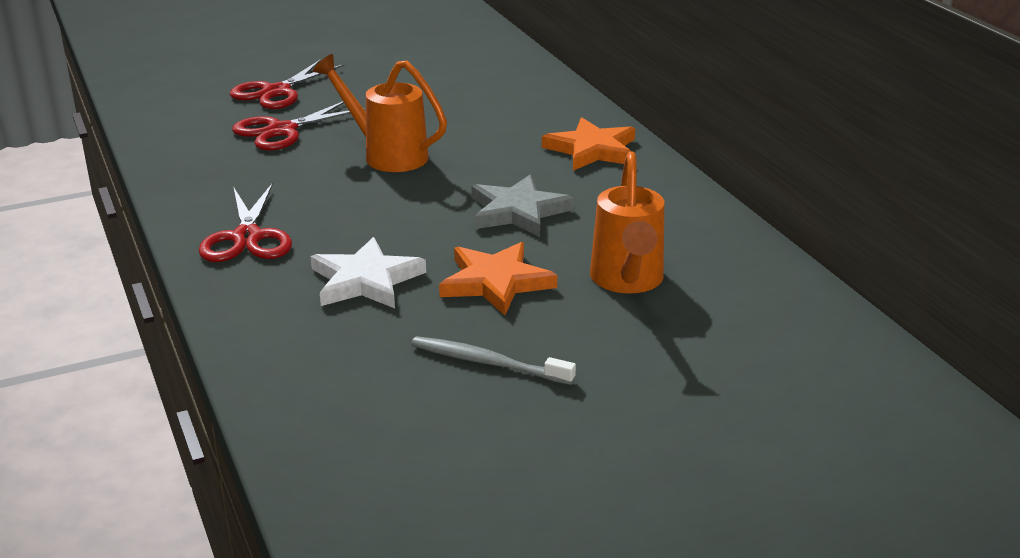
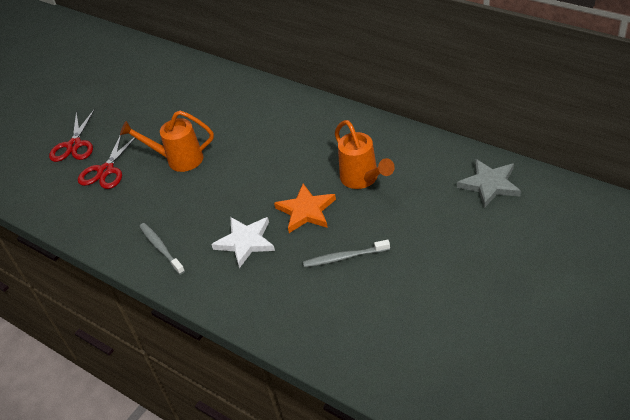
camera: 25 degrees left, 15 degrees up
red scissors [199,183,292,262] -> grey toothbrush [139,223,185,275]
grey star [471,175,574,237] -> grey star moved to [457,159,521,208]
orange star [542,118,635,171] -> none

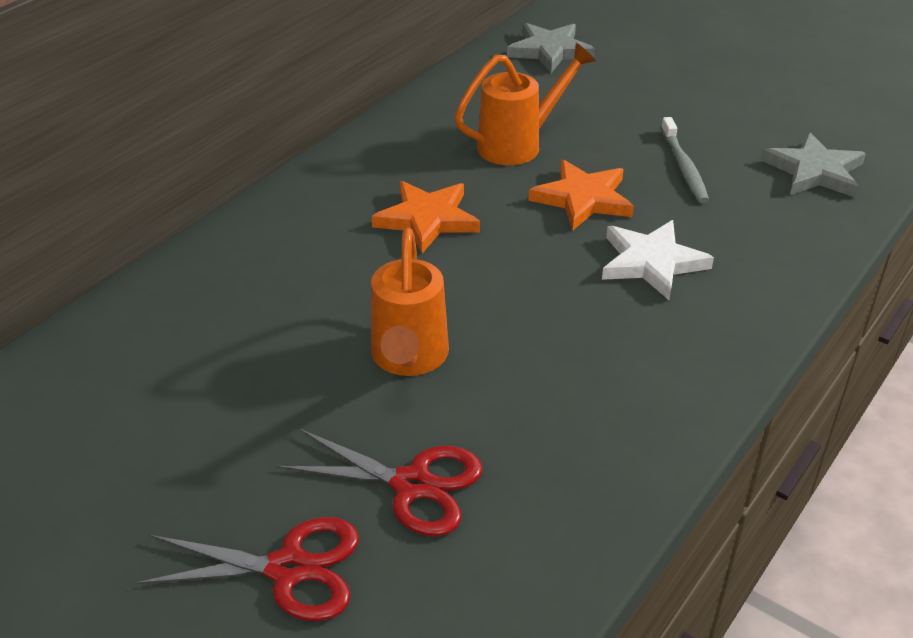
camera: 95 degrees left, 5 degrees down
grey toothbrush [139,223,185,275] -> none
none -> orange star [372,181,480,253]
none -> grey star [762,132,866,197]

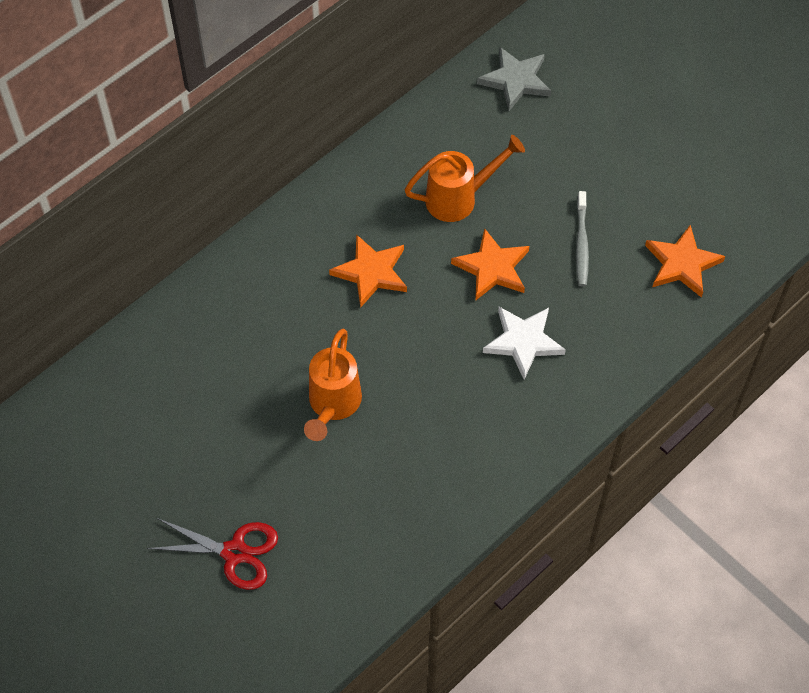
camera: 10 degrees right, 20 degrees up
red scissors [276,428,483,536] -> none
grey star [762,132,866,197] -> orange star [645,225,725,298]

